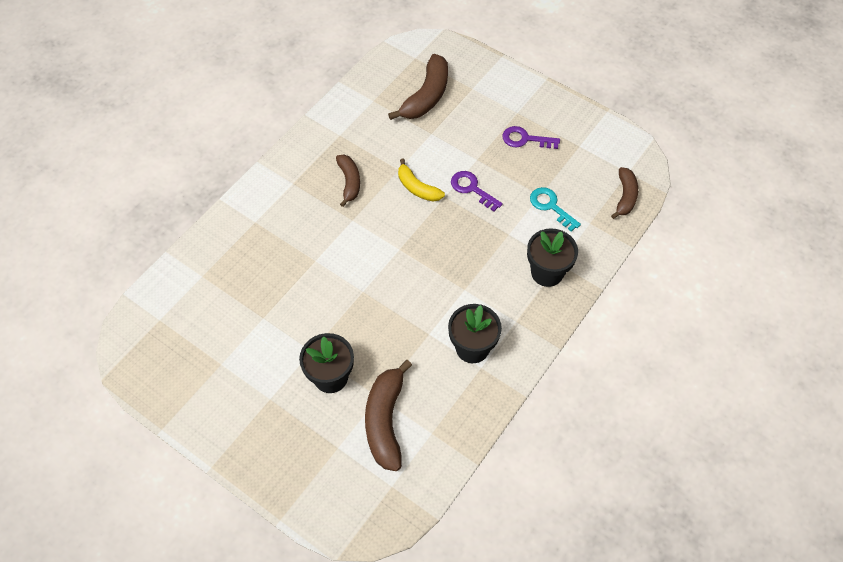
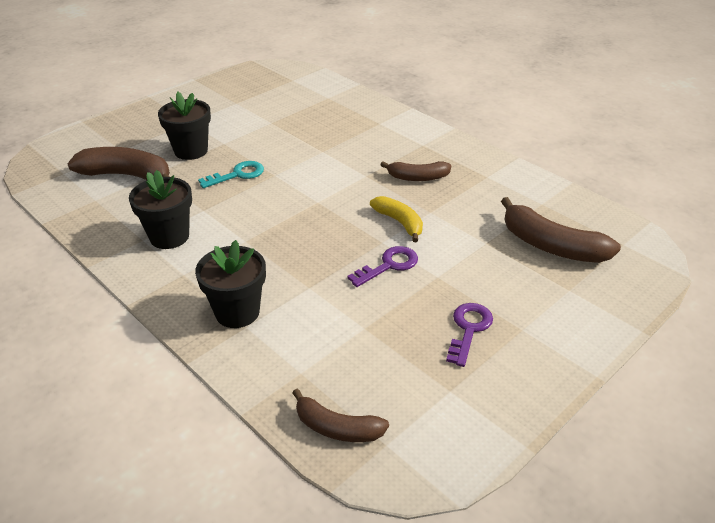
camera: 100 degrees right, 20 degrees down
yellow banana [398,159,445,202] -> yellow banana turned 90 degrees clockwise [370,196,423,242]
turquoise key [530,187,581,232] -> turquoise key moved to [198,161,264,188]

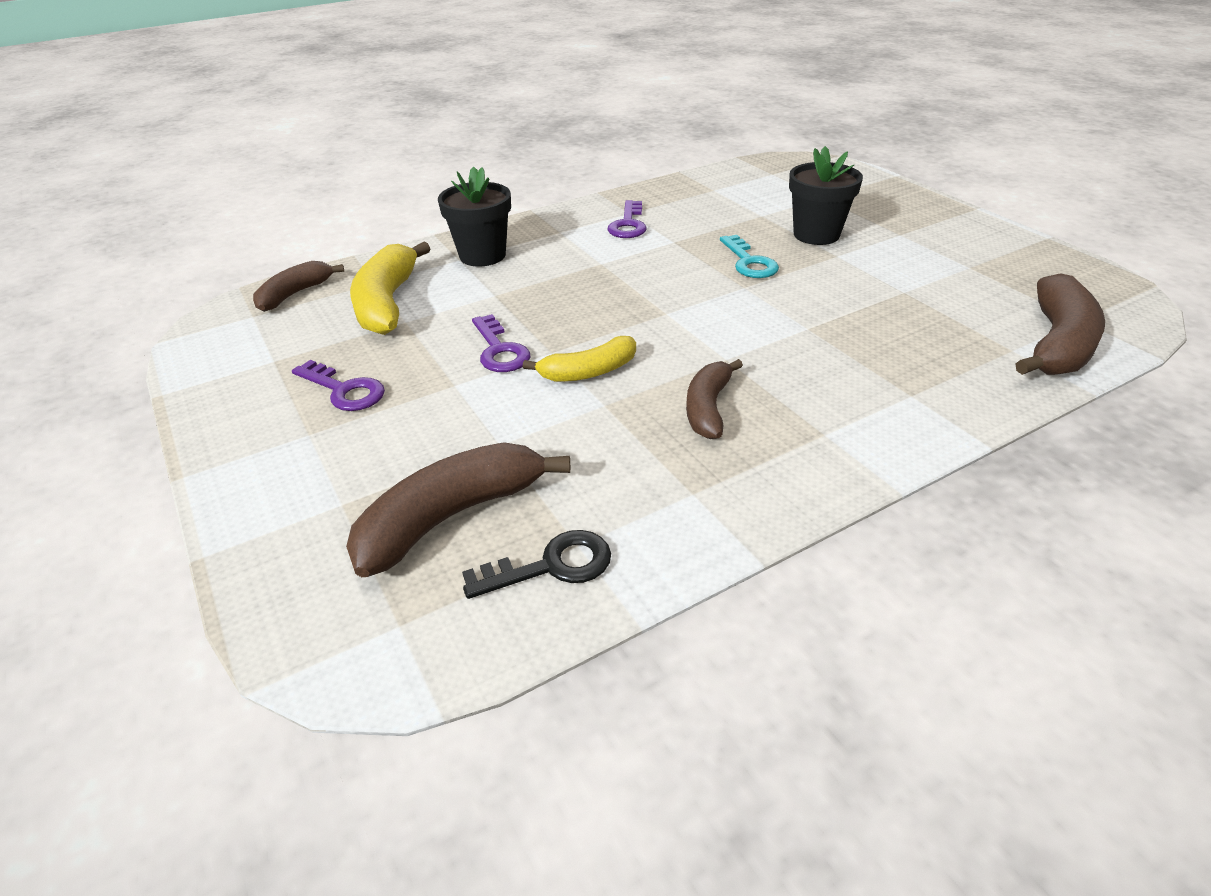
camera: 105 degrees right, 0 degrees up
brown banana [67,147,170,180] -> brown banana moved to [1015,273,1105,375]
black flower pot [129,170,192,249] -> purple key [608,200,647,238]
none -> yellow banana [350,242,431,335]
none -> black key [462,530,611,599]

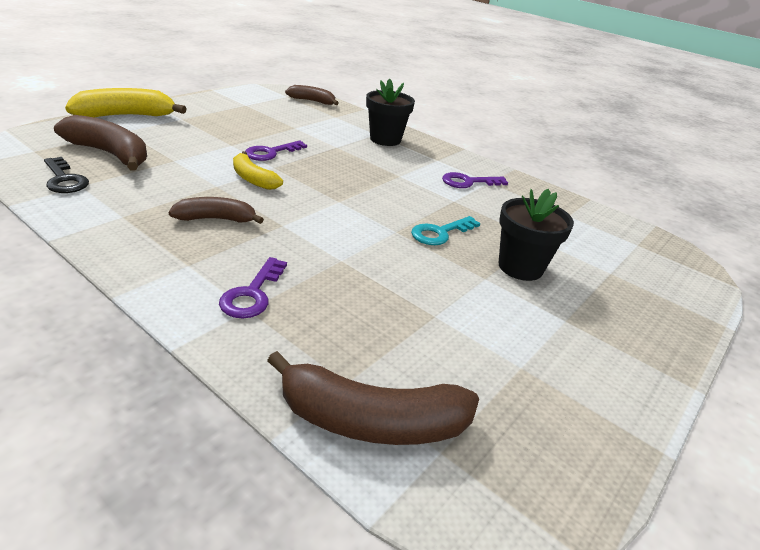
camera: 65 degrees right, 5 degrees down
purple key [292,360,385,411] -> purple key moved to [219,257,287,319]
yellow banana [350,242,431,335] -> yellow banana moved to [65,88,187,117]

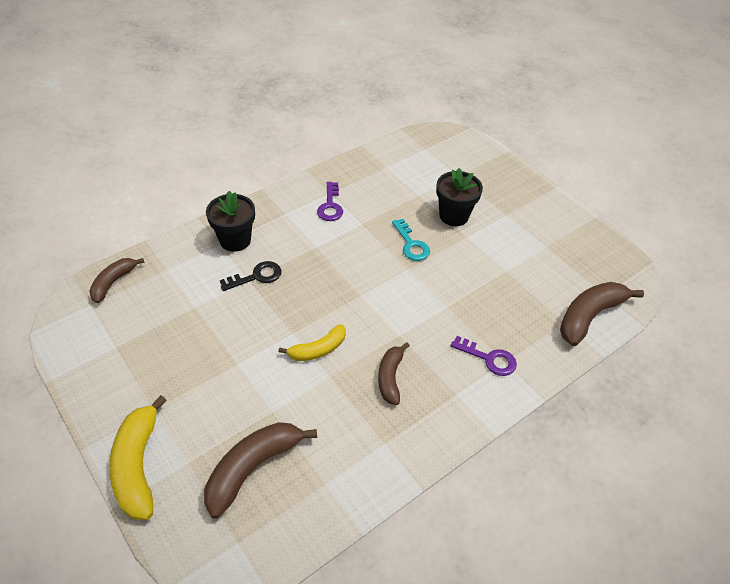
camera: 75 degrees left, 15 degrees up
black key [44,157,89,193] -> black key moved to [220,261,282,291]
purple key [246,140,307,161] -> none
brown banana [267,351,479,445] -> brown banana turned 150 degrees counterclockwise [560,282,644,346]

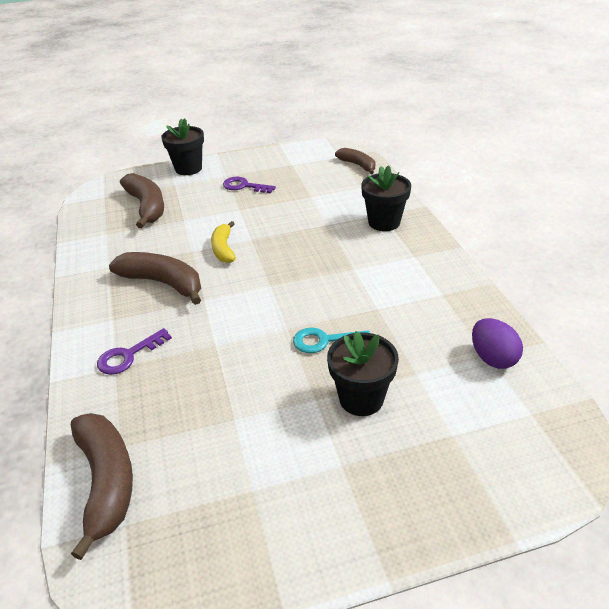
camera: 115 degrees right, 10 degrees down
yellow banana [109,395,167,520] -> black flower pot [161,118,204,175]
black key [220,261,282,291] -> none
purple key [317,182,343,221] -> purple key moved to [223,177,276,193]
brown banana [378,342,410,405] -> brown banana [109,252,201,305], size x1.61
none -> purple egg [472,318,523,369]

